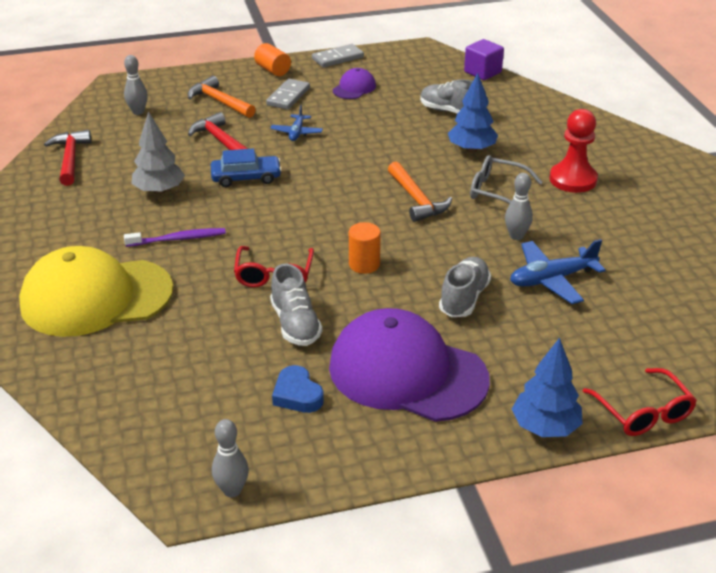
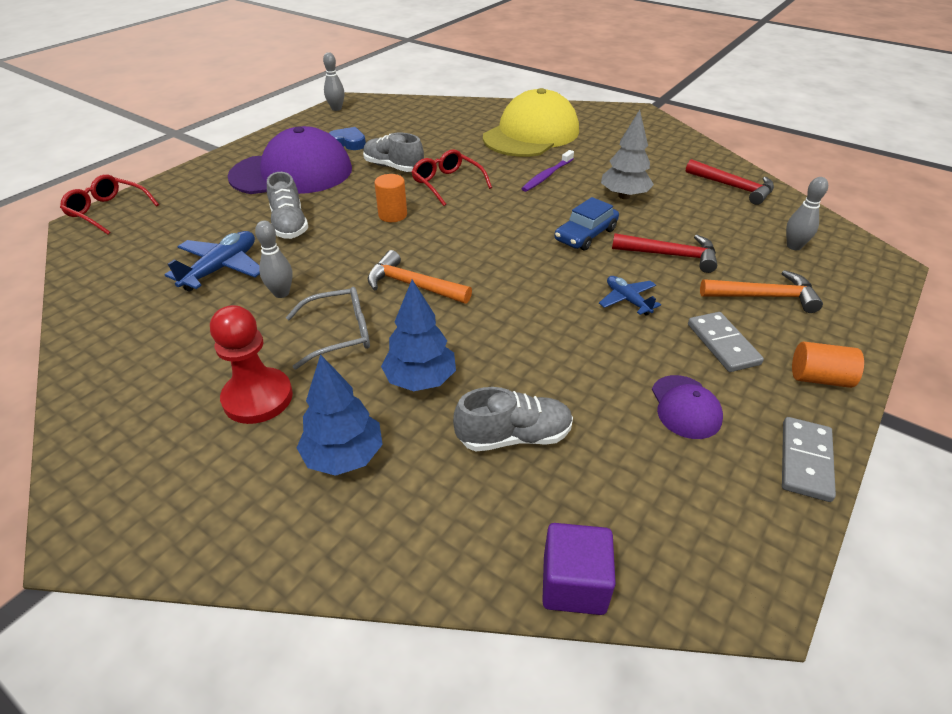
camera: 140 degrees right, 5 degrees up
blue tree [512,338,583,437] -> blue tree moved to [297,354,383,476]

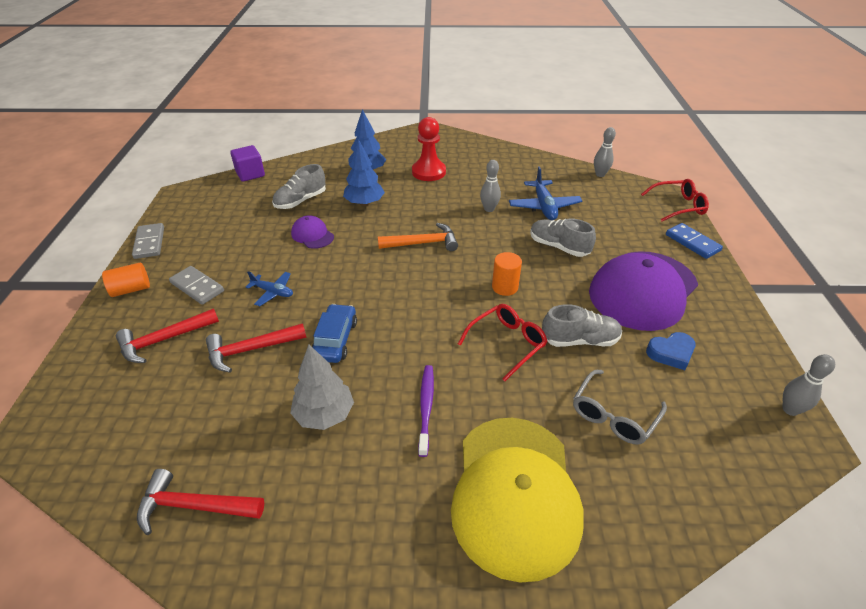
camera: 145 degrees right, 0 degrees up
grey glasses [286,287,370,369] -> grey glasses moved to [573,370,667,444]
red glasses [412,149,492,206] -> red glasses turned 60 degrees counterclockwise [458,304,548,381]
purple cap [652,375,723,439] -> purple cap moved to [291,215,334,249]
orange hammer [700,270,823,313] -> red hammer [116,308,219,363]
grey bowling pin [786,177,828,250] -> grey bowling pin moved to [594,127,616,177]
none -> blue domino [666,223,723,259]

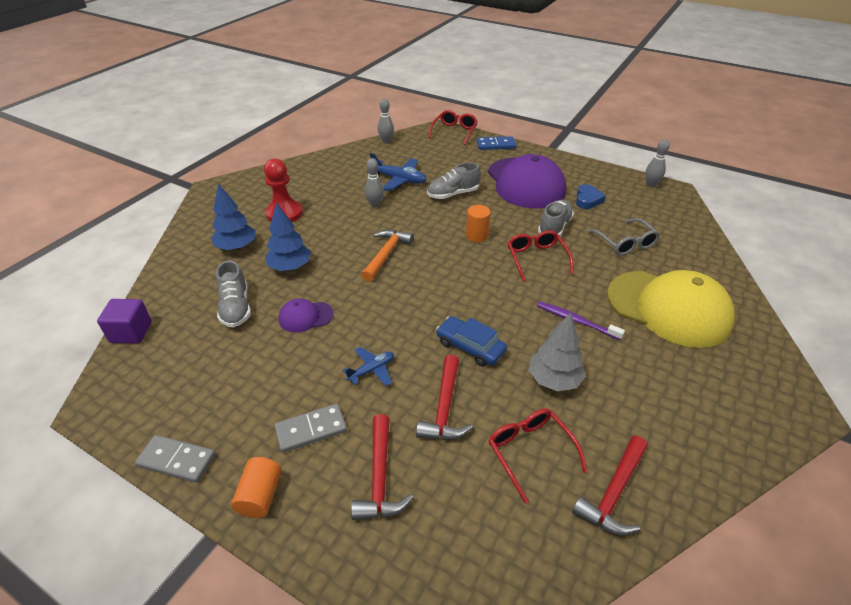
camera: 60 degrees left, 0 degrees up
none -> red glasses [488,408,588,504]

